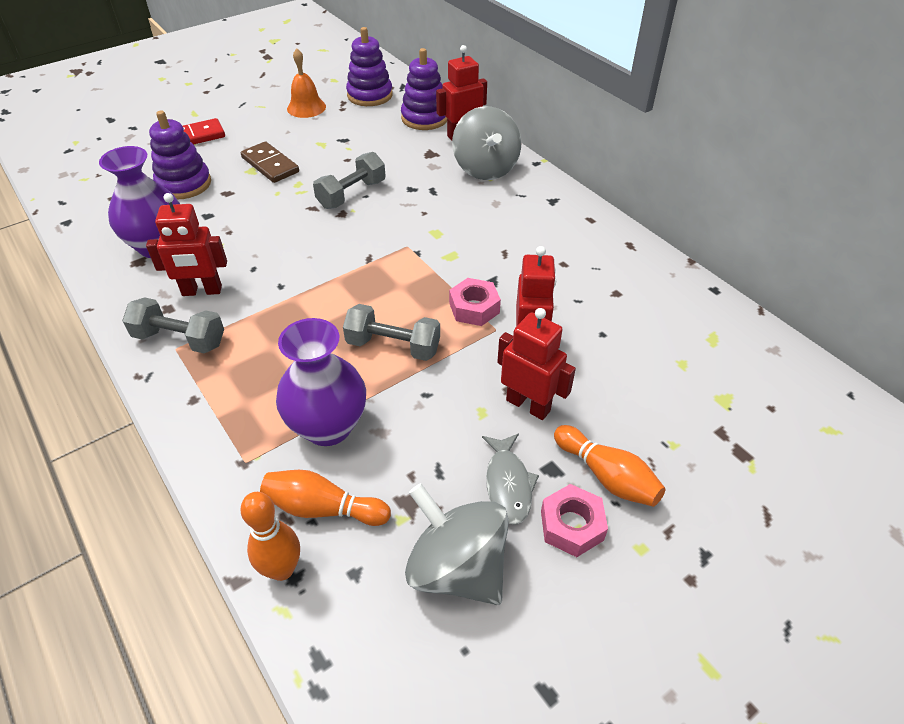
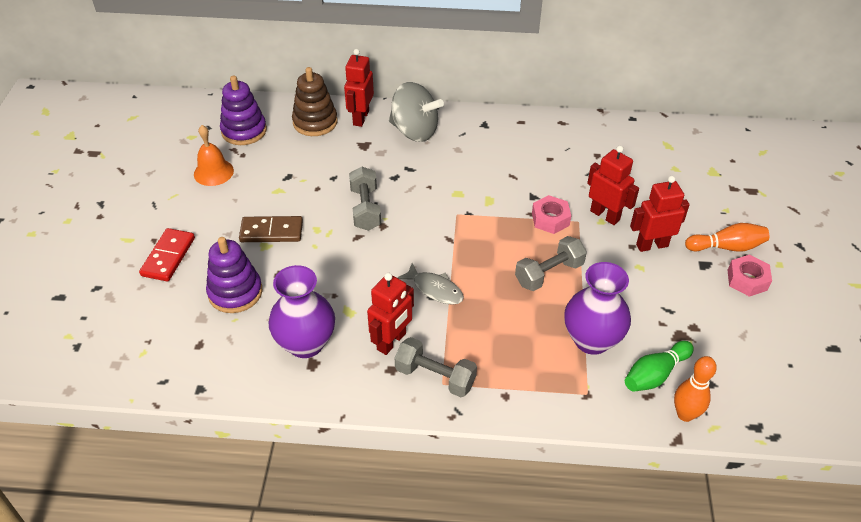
camera: 50 degrees left, 0 degrees up
grey dumbbell [122,297,224,354] -> grey dumbbell turned 60 degrees clockwise [395,337,477,397]
orange bowling pin [260,470,391,526] -> green bowling pin [625,341,694,392]
purple stacking toy [401,48,447,130] -> brown stacking toy [292,67,337,136]
grey spinning top [405,483,509,605] -> none
grey fish [482,433,539,525] -> grey fish moved to [397,263,464,305]

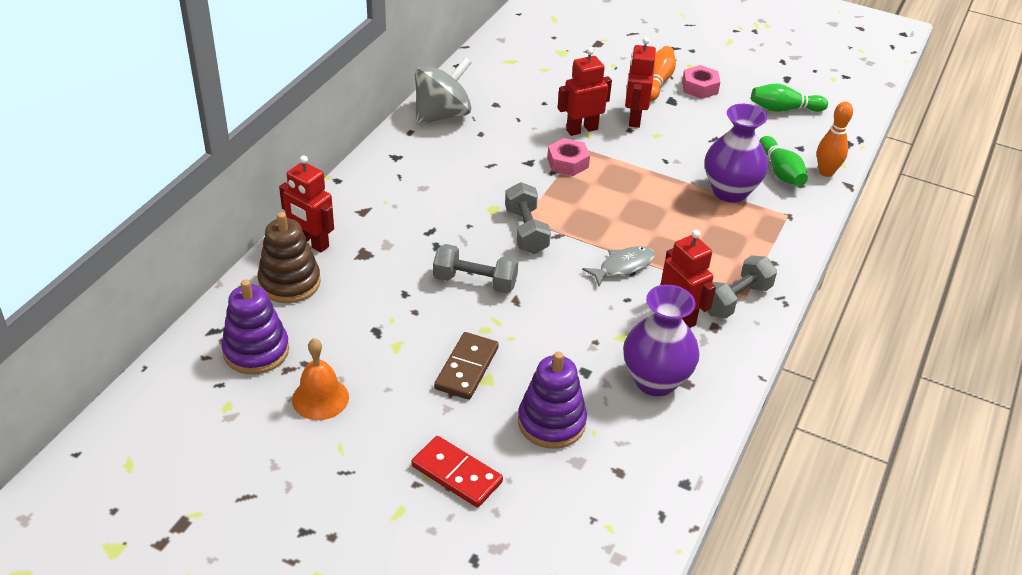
camera: 70 degrees left, 5 degrees down
grey spinning top [389,82,444,142] -> grey spinning top moved to [415,57,472,125]
grey dumbbell [515,236,587,291] -> grey dumbbell moved to [505,182,551,254]
none -> green bowling pin [751,84,828,112]

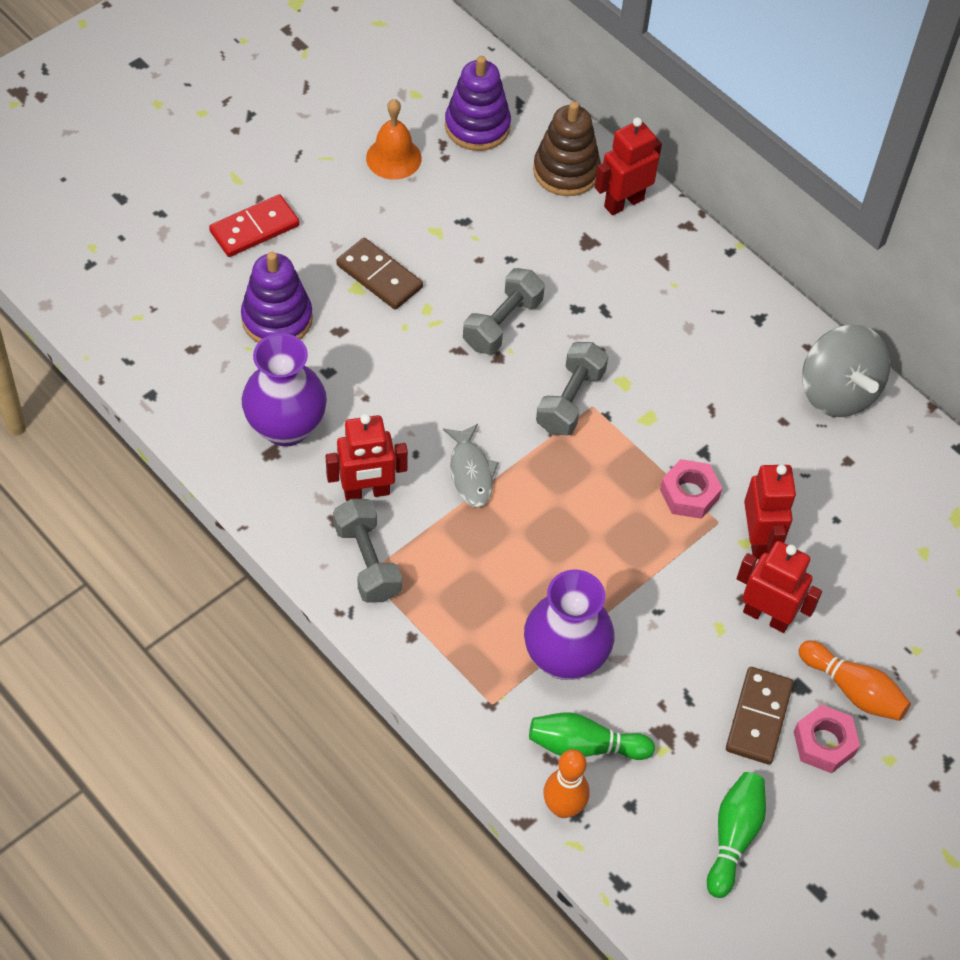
camera: 110 degrees right, 15 degrees up
grey dumbbell [505,182,551,254] -> grey dumbbell turned 75 degrees counterclockwise [536,342,608,435]
none -> brown domino [726,667,793,765]

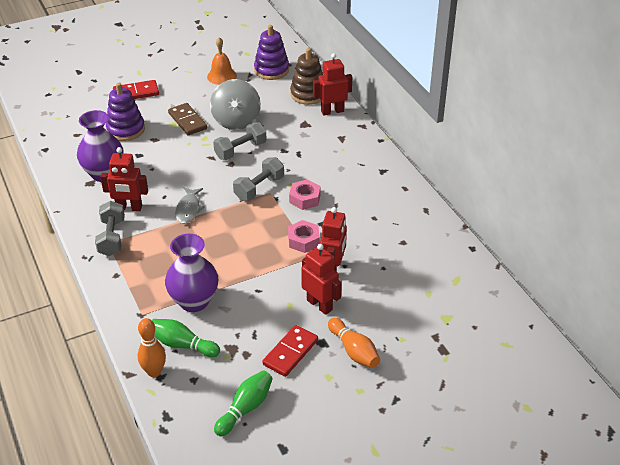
camera: 20 degrees right, 15 degrees down
brown domino [726,667,793,765] -> red domino [262,325,318,377]
pink nut [794,704,860,773] -> pink nut moved to [289,179,321,210]
grey spinning top [802,325,890,417] -> grey spinning top moved to [210,79,261,130]

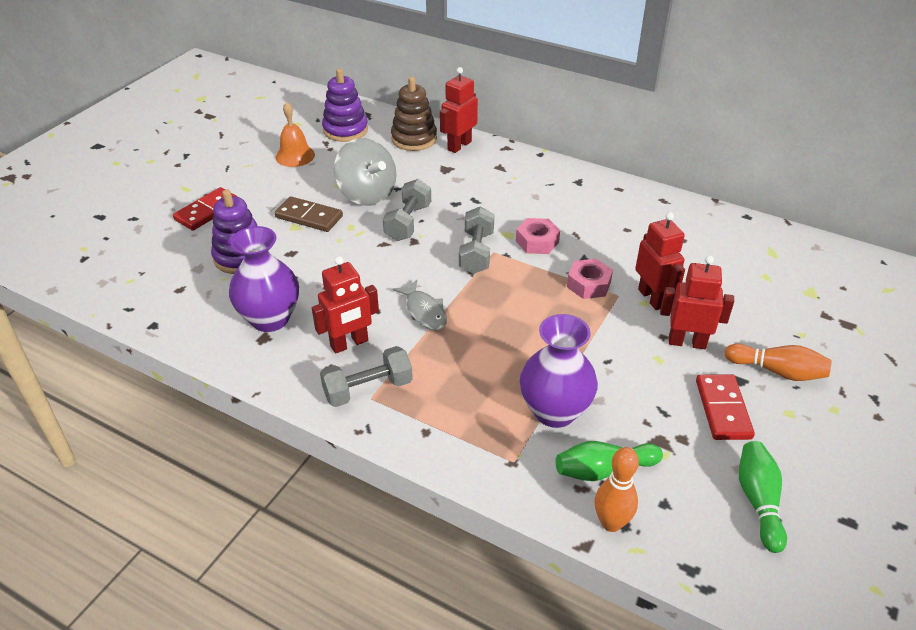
camera: 35 degrees left, 0 degrees up
grey dumbbell [95,201,125,256] -> grey dumbbell turned 75 degrees counterclockwise [320,346,413,407]

